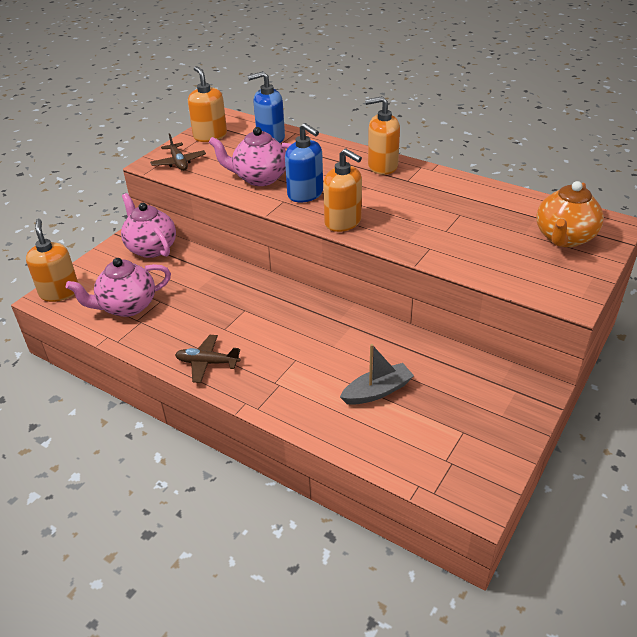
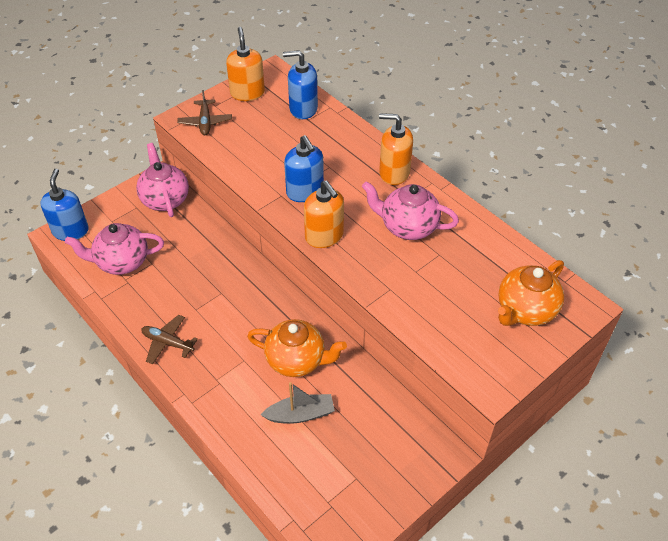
camera: 15 degrees right, 10 degrees up
orange soap dispenser [26,219,78,302] -> blue soap dispenser [40,169,89,241]
pink teapot [209,127,292,186] -> pink teapot moved to [362,181,459,240]
none -> orange teapot [247,319,347,377]

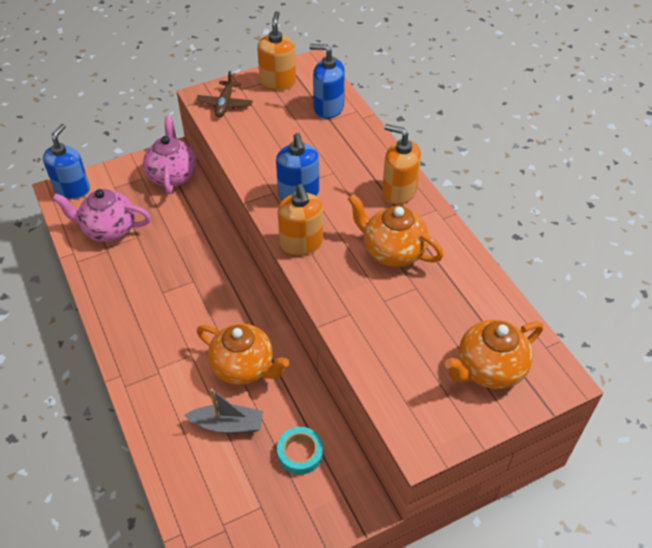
camera: 15 degrees right, 0 degrees up
brown plane [141,315,198,364] -> none
pink teapot [362,181,459,240] -> orange teapot [348,194,444,267]
none -> turquoise tape [277,427,323,475]

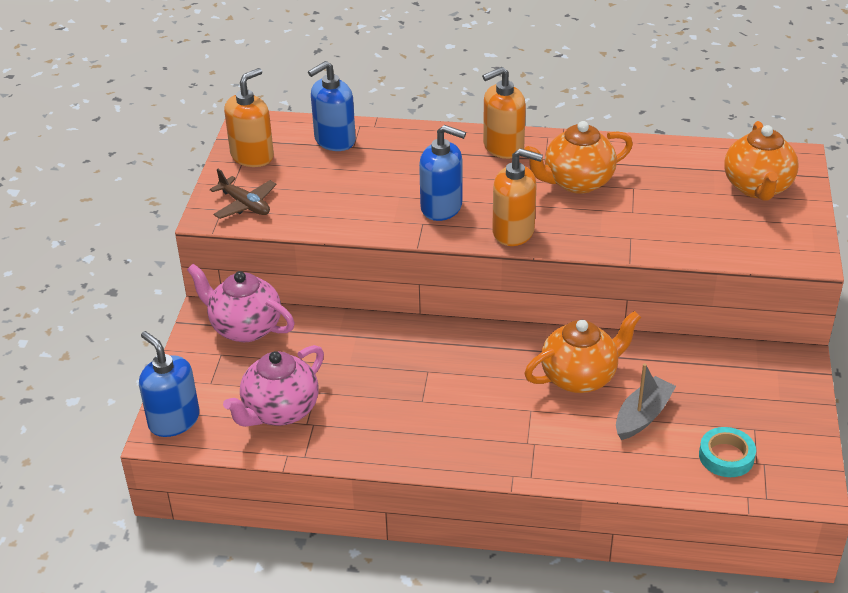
camera: 55 degrees left, 10 degrees down
orange soap dispenser [257,11,296,90] -> orange soap dispenser turned 90 degrees clockwise [224,68,274,167]
turquoise tape [277,427,323,475] -> turquoise tape moved to [699,427,756,477]

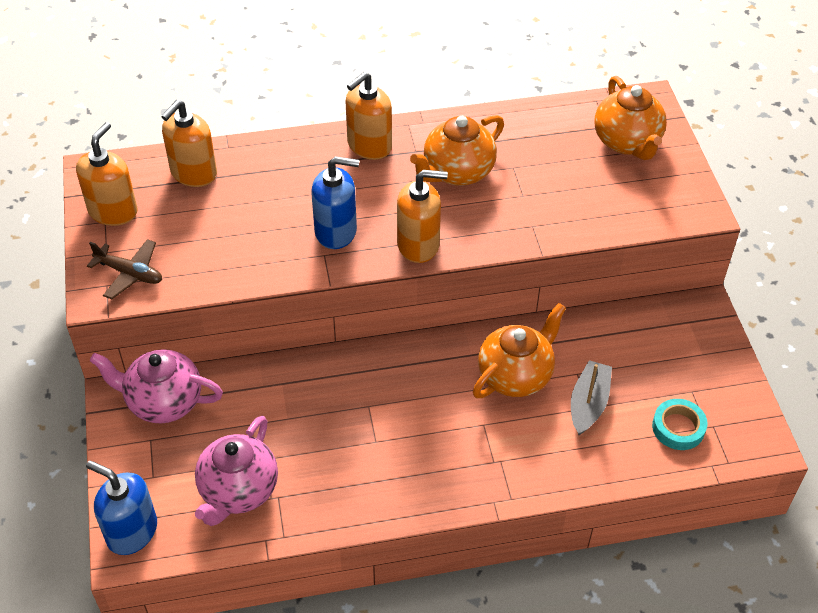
camera: 20 degrees left, 10 degrees up
blue soap dispenser [308,61,356,151] -> orange soap dispenser [161,100,217,187]

